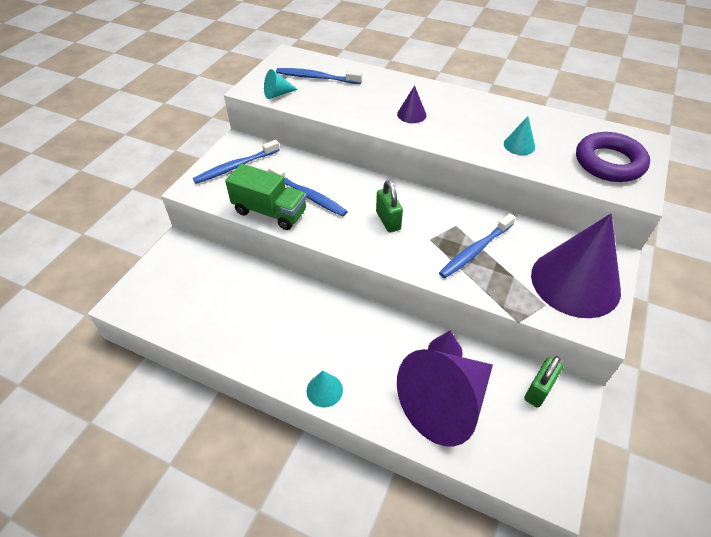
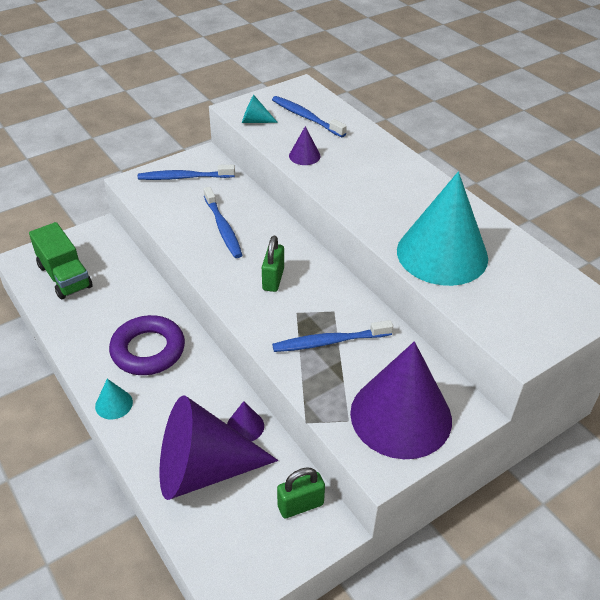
camera: 30 degrees right, 5 degrees down
green truck [225,164,307,230] -> green truck moved to [29,222,93,299]
purple cone [397,85,426,123] -> purple cone moved to [289,126,321,165]
turquoise cone [504,116,535,155] -> turquoise cone [397,172,488,286], size x2.48
purple ring [576,132,650,182] -> purple ring moved to [109,315,185,375]

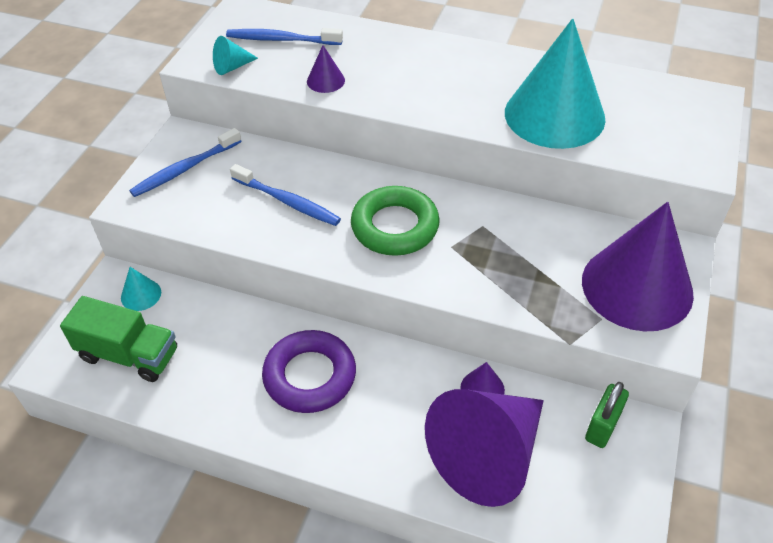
camera: 35 degrees left, 5 degrees up
turquoise cone [95,379,133,420] -> turquoise cone moved to [121,267,161,311]
green padlock [262,236,284,292] -> green ring [351,186,440,256]
blue toothbrush [272,320,393,352] -> none

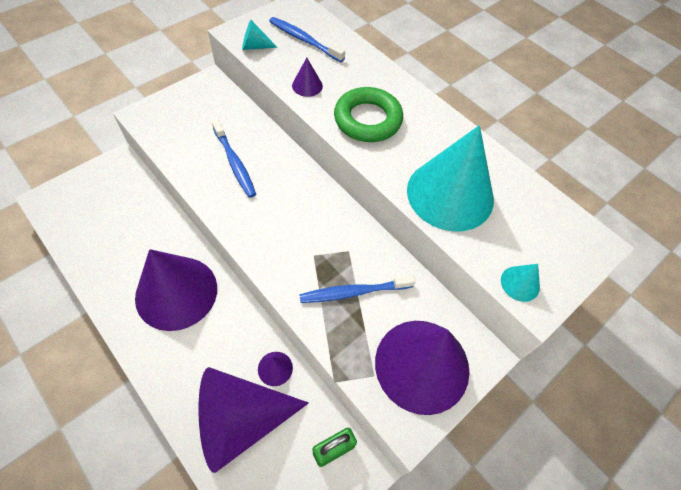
camera: 25 degrees right, 10 degrees up
green truck [60,296,177,382] -> none
turquoise cone [121,267,161,311] -> turquoise cone moved to [501,264,540,302]
blue toothbrush [129,128,242,197] -> blue toothbrush moved to [299,275,416,303]
purple ring [262,330,356,413] -> purple cone [135,249,217,331]
green ring [351,186,440,256] -> green ring moved to [334,87,403,142]

